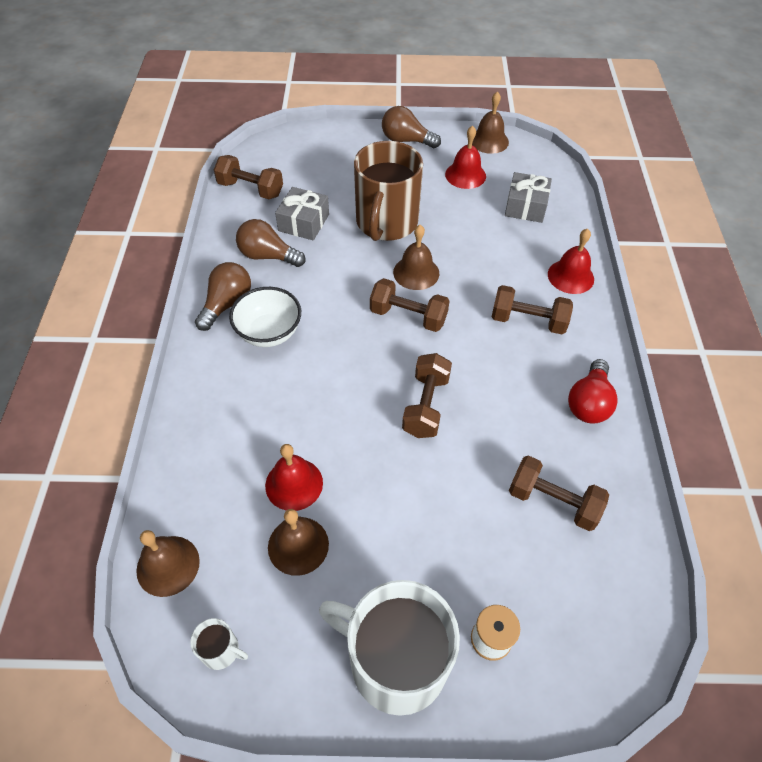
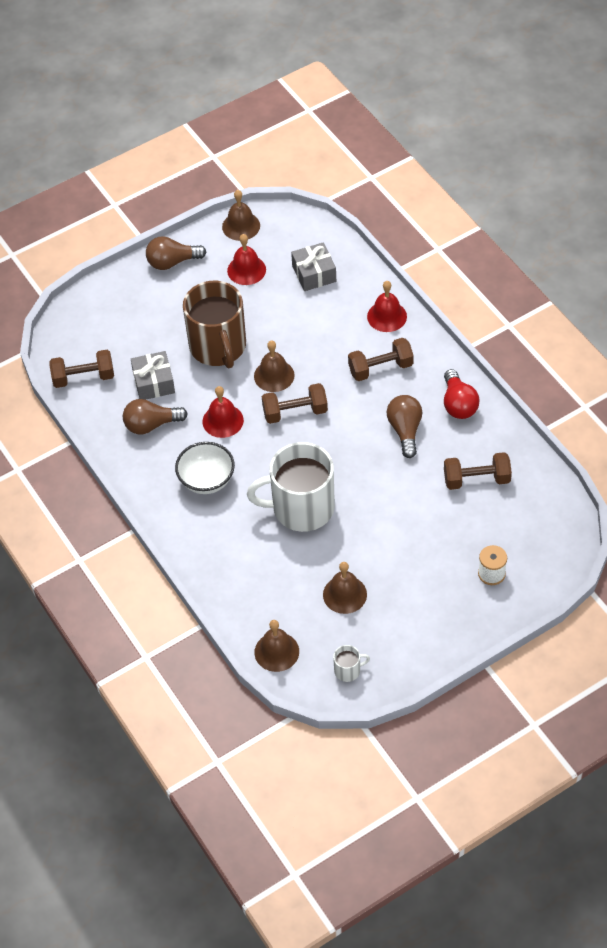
camera: 30 degrees left, 0 degrees up
brown light bulb [195,262,251,331] -> brown light bulb moved to [387,395,422,458]
red bell [265,444,323,511] -> red bell moved to [203,386,244,438]
white mug [319,580,460,716] -> white mug moved to [247,442,335,532]
brown dumbbell [402,353,452,438] -> none

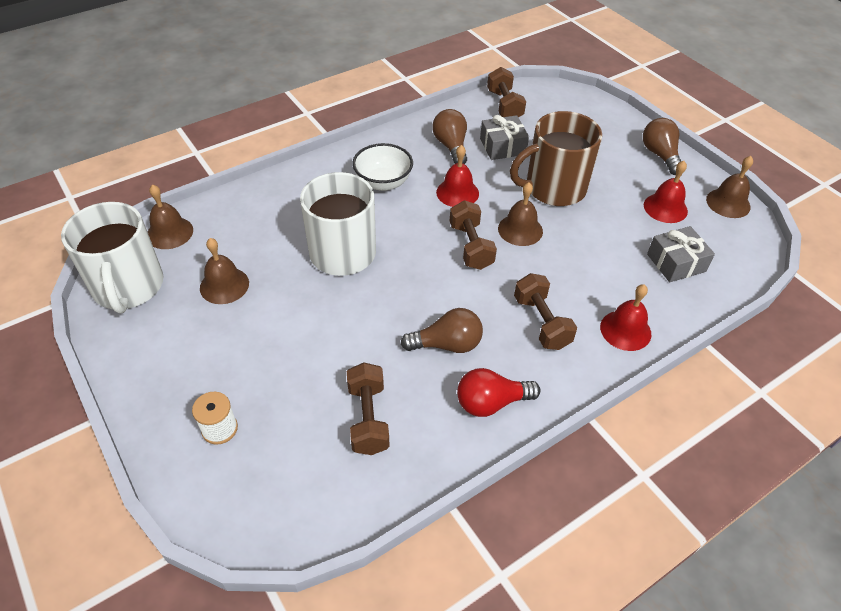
camera: 85 degrees right, 5 degrees down
white mug [333,645,370,682] -> white mug [61,202,163,313], size x2.49

